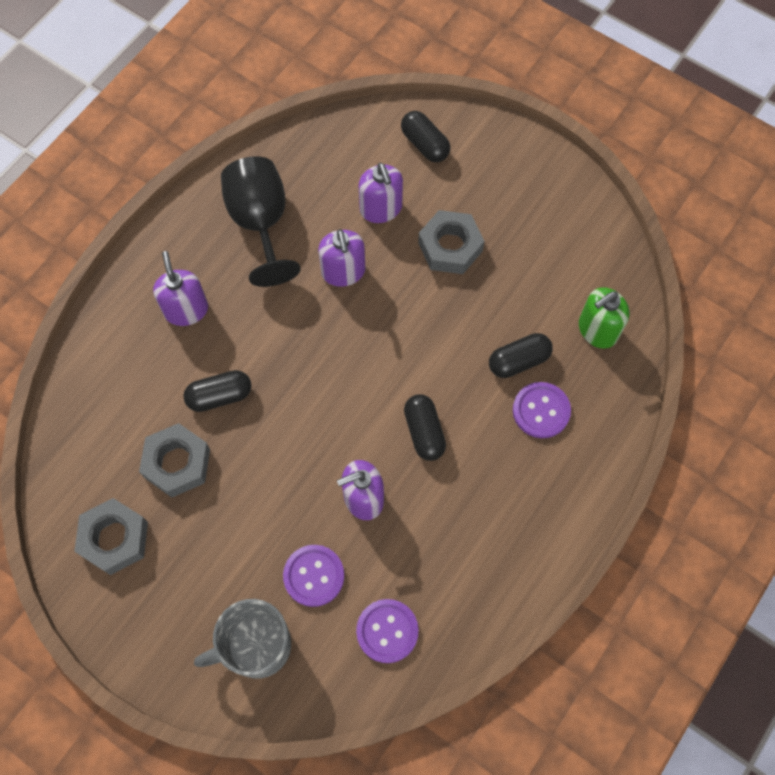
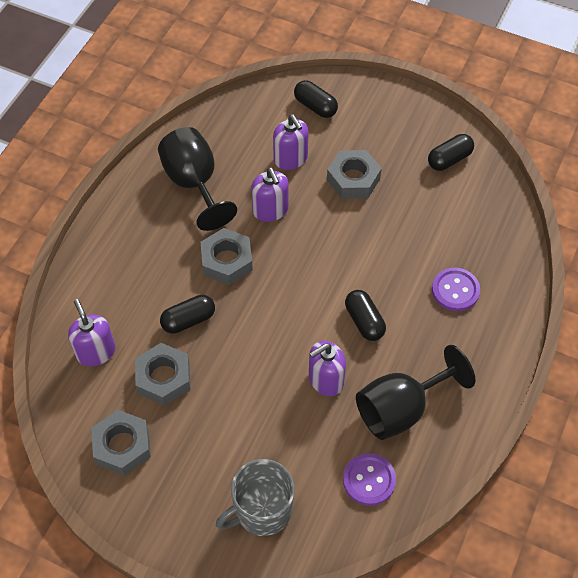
camera: 10 degrees left, 10 degrees down
purple soap dispenser [153,251,208,326] -> purple soap dispenser moved to [68,299,115,366]
purple button [283,545,344,607] -> none
black capsule [489,333,553,378] -> black capsule moved to [428,134,474,171]
green soap dispenser [579,287,629,349] -> none
none -> grey nut [201,228,253,285]
none -> black goblet [356,345,475,440]

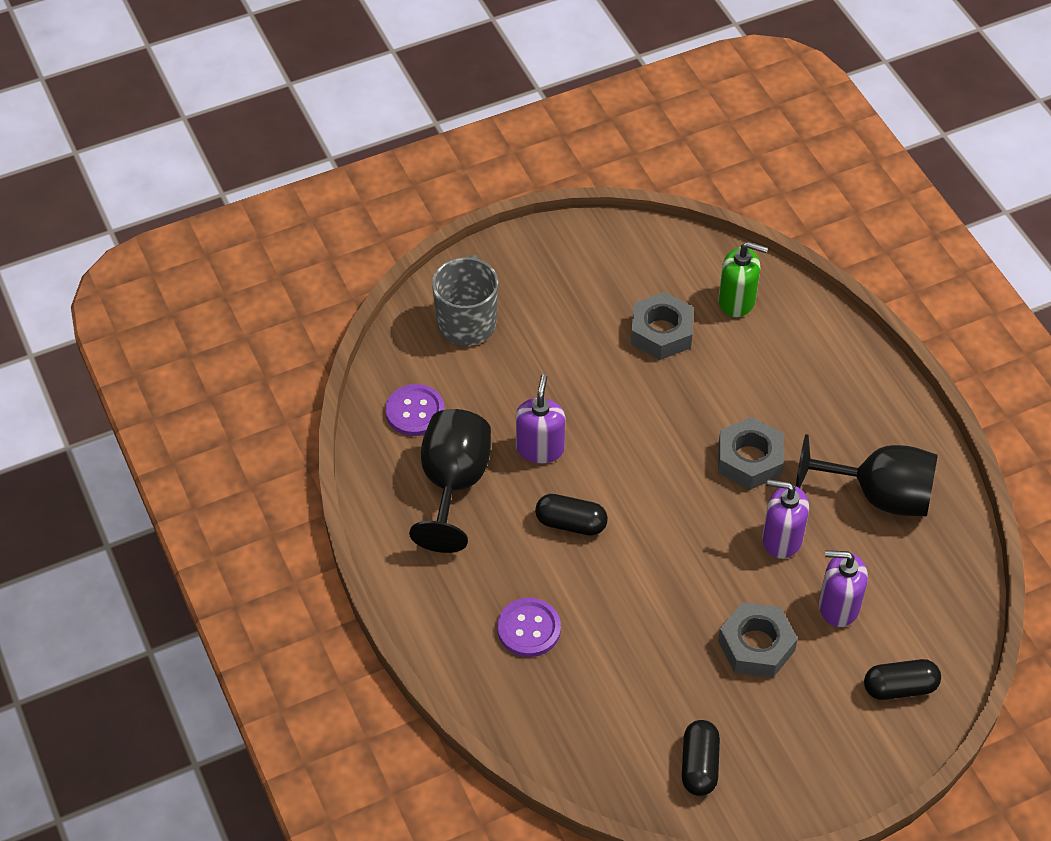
camera: 130 degrees right, 5 degrees down
purple soap dispenser [68,299,115,366] -> green soap dispenser [718,242,768,317]
grey nut [91,410,151,476] -> none
black capsule [160,295,215,334] -> none

